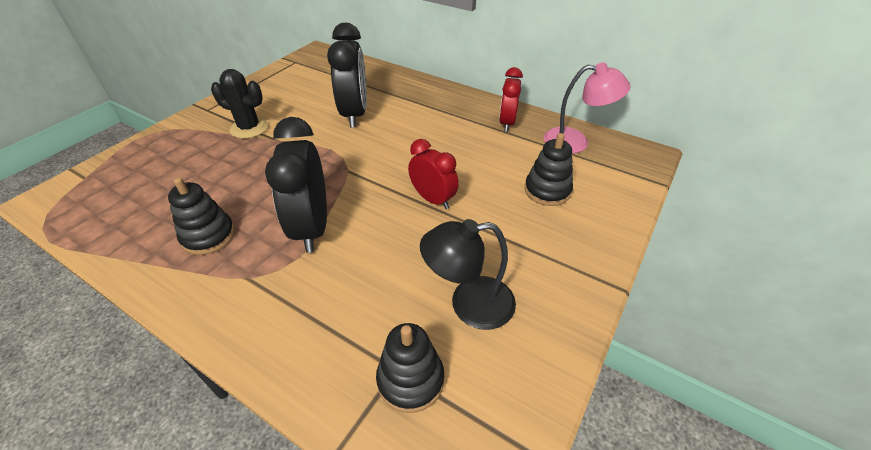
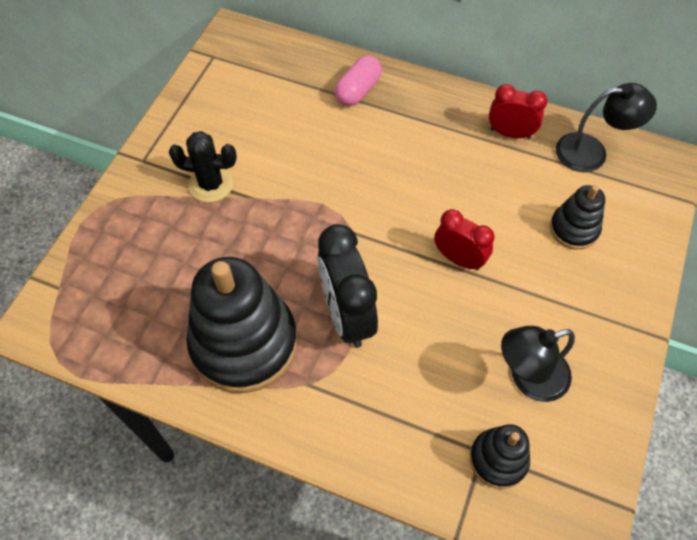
camera: 10 degrees left, 15 degrees up
black stacking toy [168,177,235,255] -> black stacking toy [186,257,297,393], size x1.99
black clock [327,23,367,127] -> none
red clock [499,67,523,132] -> red clock turned 105 degrees clockwise [489,84,547,139]
pink lamp [543,62,630,154] -> black lamp [556,83,657,172]
none -> pink capsule [335,55,382,106]

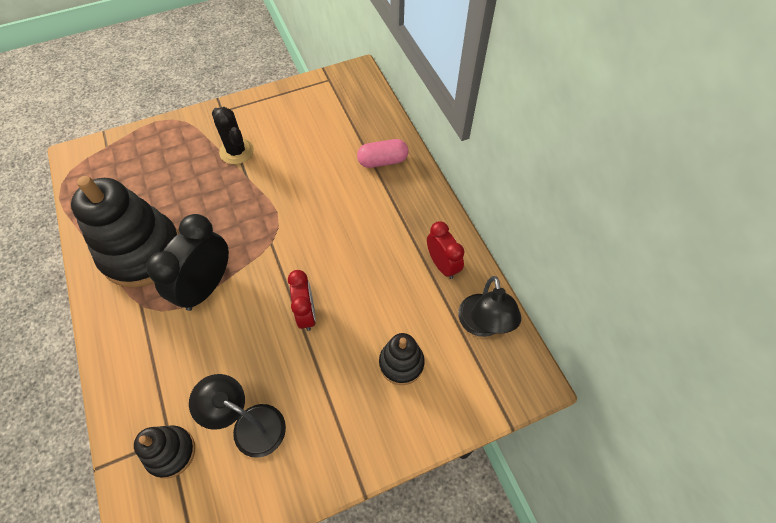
camera: 45 degrees right, 0 degrees up
black lamp [556,83,657,172] -> black lamp turned 45 degrees clockwise [458,276,521,337]

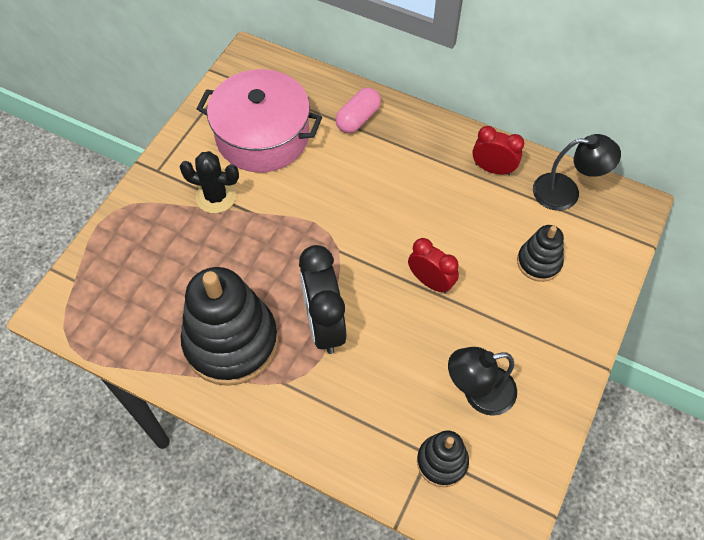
camera: 40 degrees left, 0 degrees up
black lamp [458,276,521,337] -> black lamp turned 45 degrees counterclockwise [533,134,621,211]
none -> pink pot [197,69,322,172]

